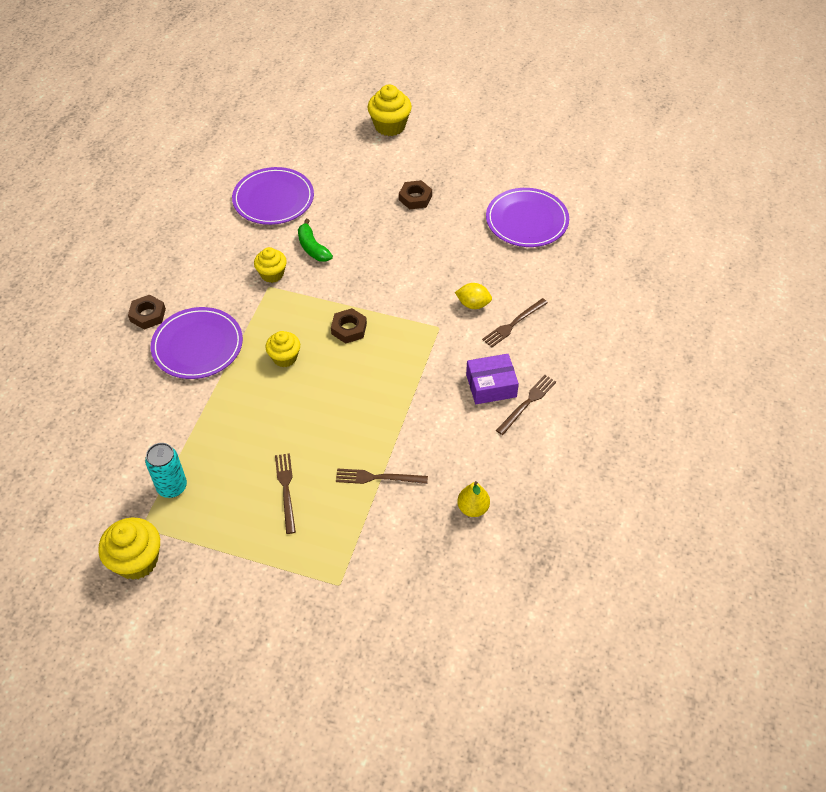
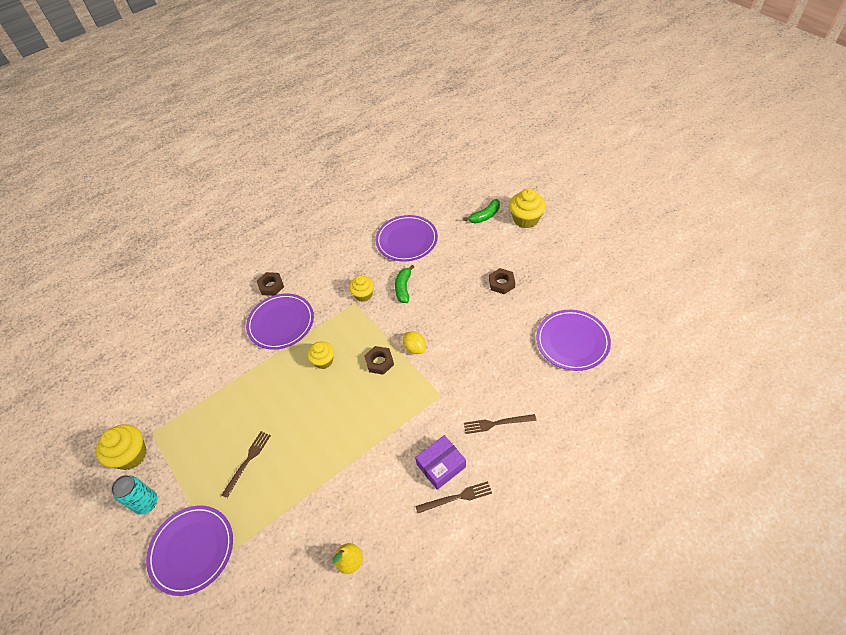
camera: 40 degrees right, 0 degrees up
turquoise can [145,443,187,498] -> turquoise can moved to [111,475,158,515]
brown fork [336,469,428,484] -> none
yellow lemon [455,283,492,309] -> yellow lemon moved to [403,331,426,354]
purple box [466,354,519,404] -> purple box turned 60 degrees counterclockwise [415,435,466,490]
none -> purple plate [146,505,233,596]
none -> green banana [463,199,500,223]

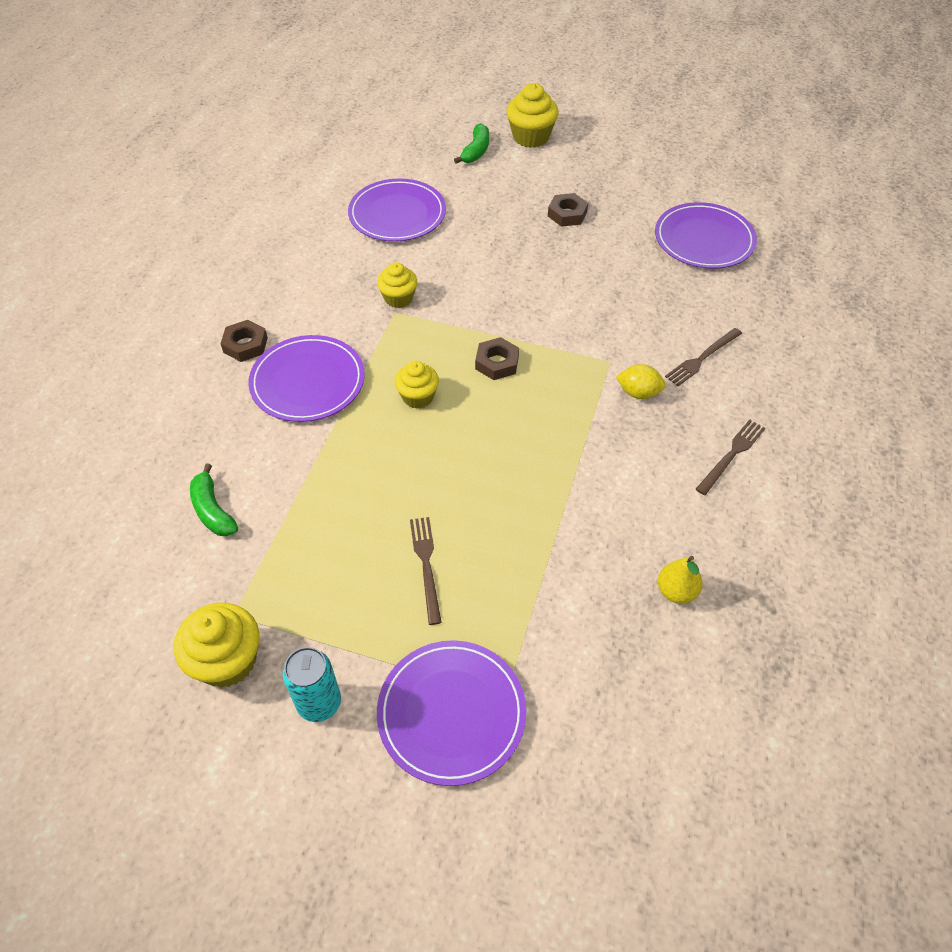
camera: 40 degrees left, 0 degrees up
green banana [395,265,414,303] -> green banana moved to [190,463,238,536]
yellow lemon [403,331,426,354] -> yellow lemon moved to [616,364,666,399]
purple box [415,435,466,490] -> none

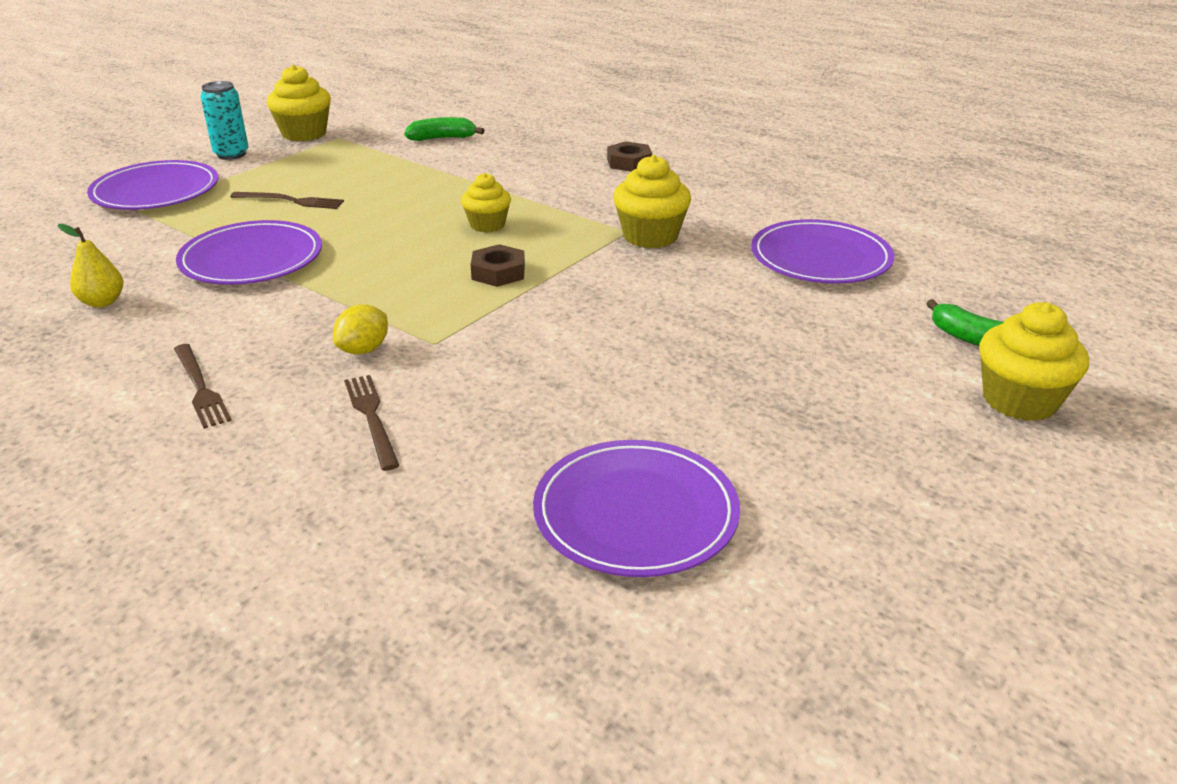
camera: 110 degrees right, 20 degrees down
purple plate [248,335,365,422] -> purple plate moved to [176,220,322,285]
yellow cupcake [377,262,417,308] -> yellow cupcake [613,155,691,248], size x1.52
brown nut [548,193,588,227] -> none

